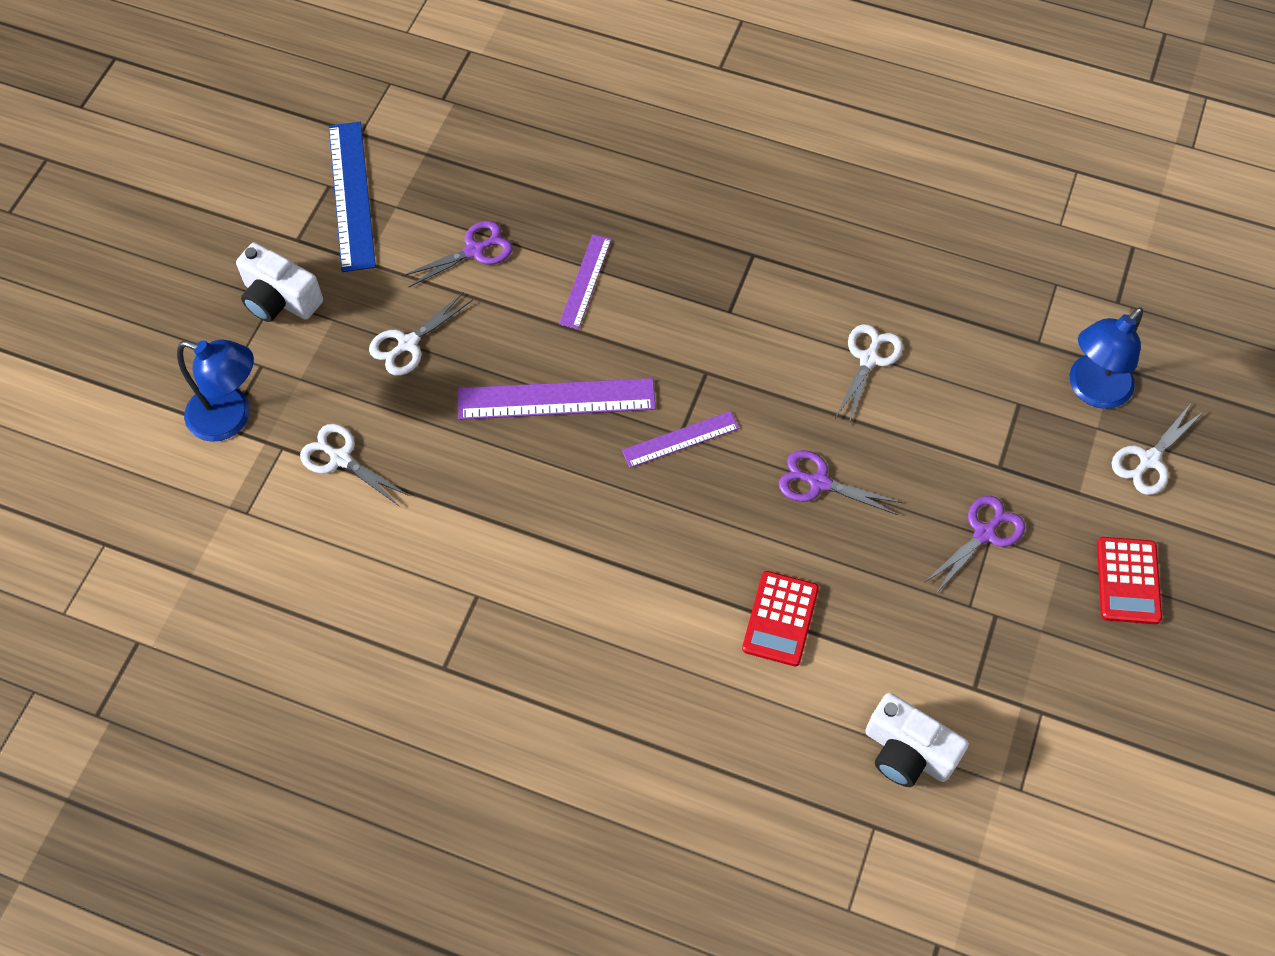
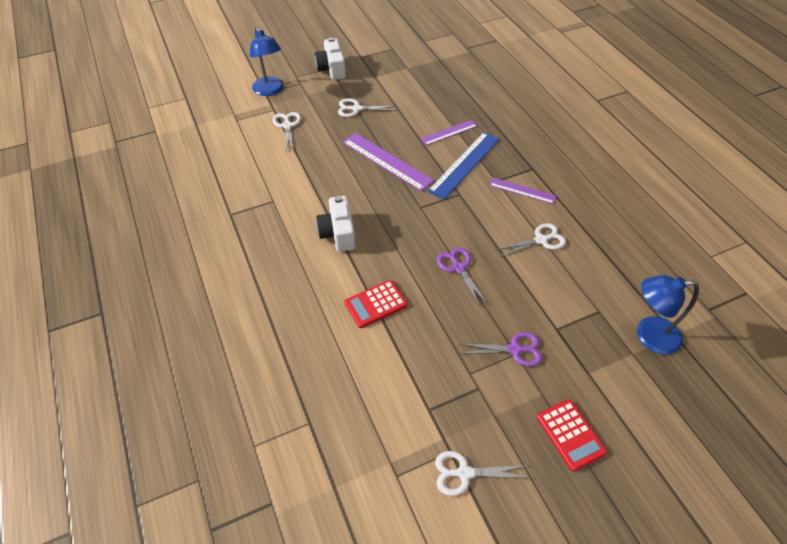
camera: 45 degrees right, 10 degrees down
blue ruler [329,122,376,272] -> blue ruler moved to [428,132,500,200]
purple scissors [402,221,513,287] -> none
purple ruler [622,411,739,468] -> purple ruler moved to [489,178,556,204]
white camera [865,693,969,787] -> white camera moved to [316,196,356,252]
red calculator [1097,537,1162,624] -> red calculator turned 75 degrees counterclockwise [537,399,607,471]
white scissors [1111,405,1204,495] -> white scissors moved to [435,451,528,496]

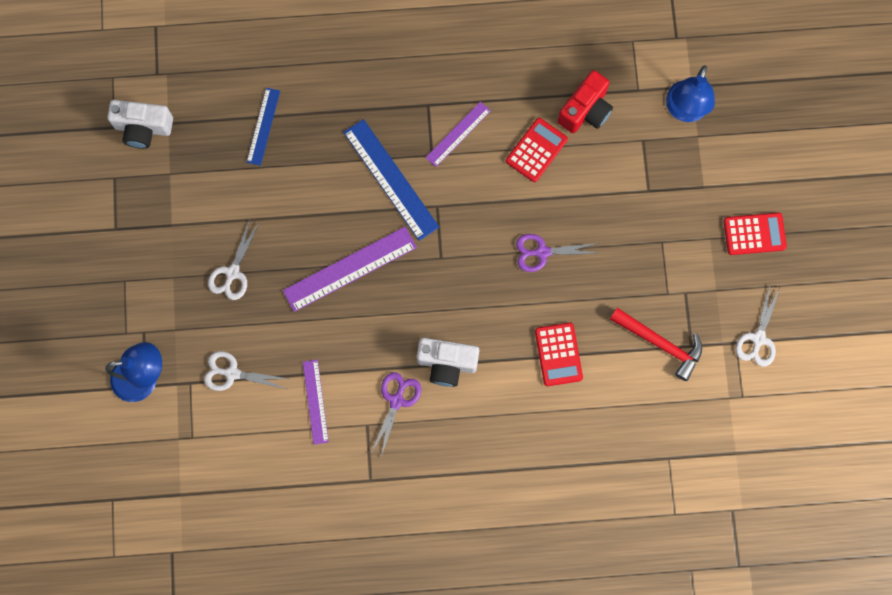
camera: 70 degrees left, 25 degrees up
white camera [315,37,346,80] -> white camera moved to [107,100,173,149]
purple ruler [421,120,477,145] -> purple ruler moved to [303,360,329,445]
purple scissors [459,332,542,367] -> purple scissors moved to [372,372,421,457]
white scissors [496,223,566,257] -> red calculator [506,118,568,182]
none -> blue ruler [247,88,280,166]
none -> red camera [558,70,613,133]
none -> red hammer [610,308,702,381]

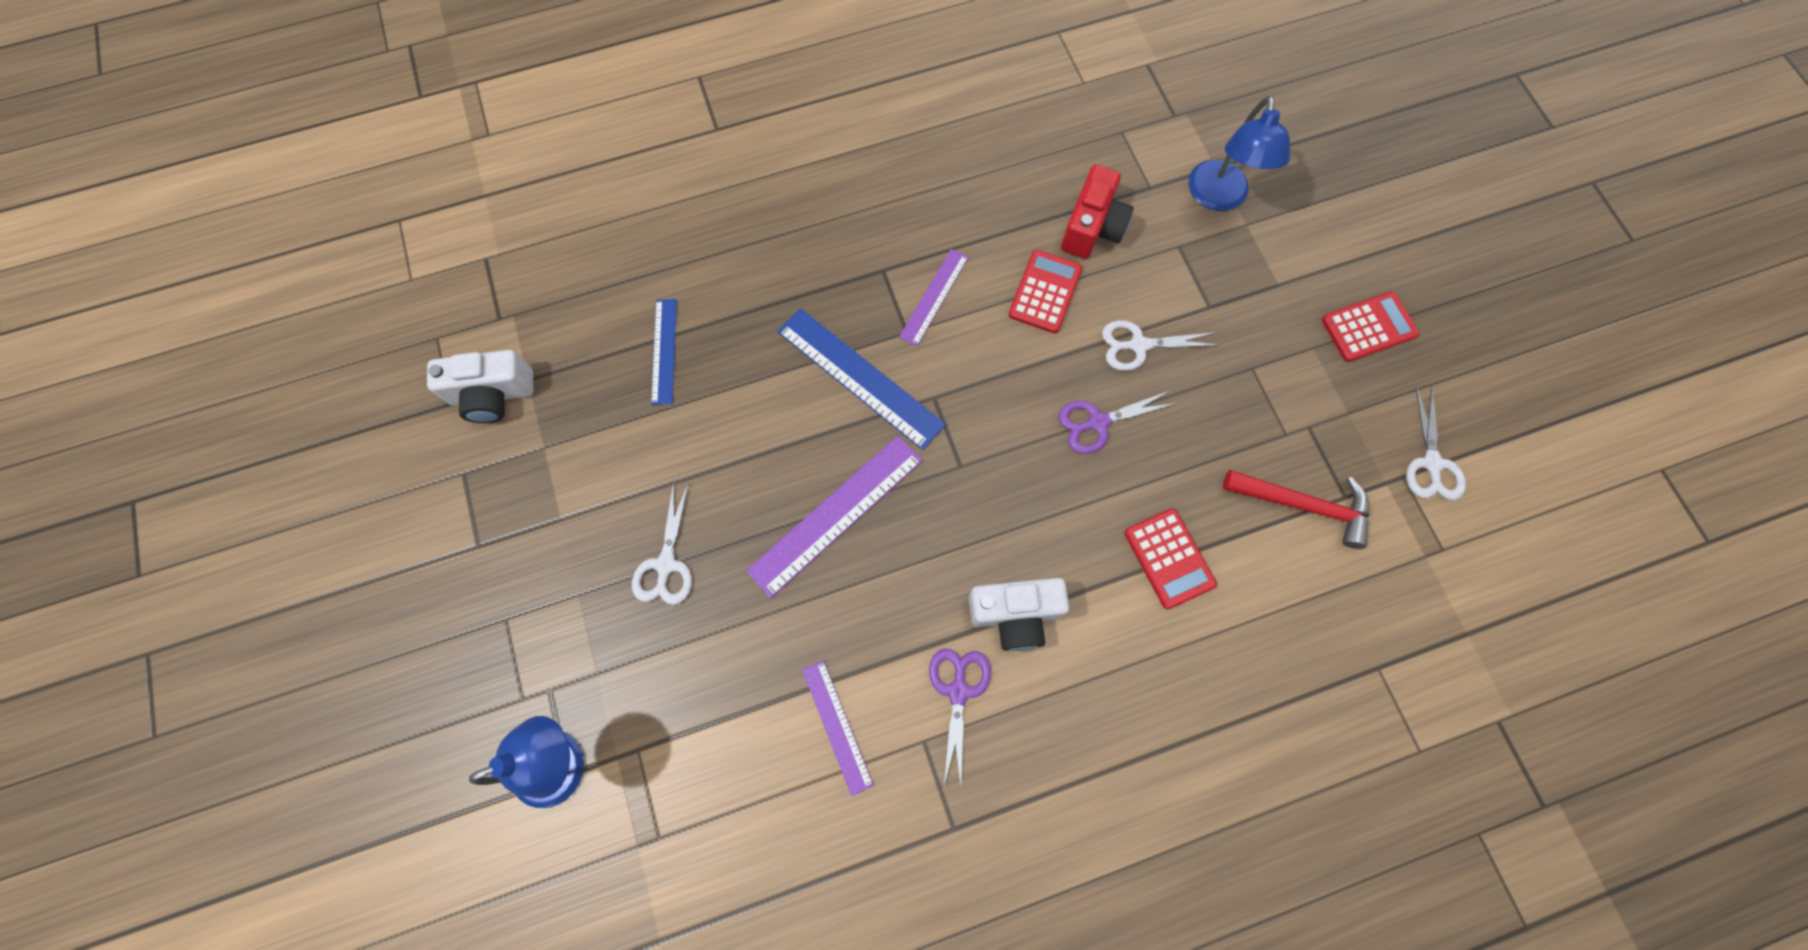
camera: 15 degrees left, 5 degrees down
white scissors [204,351,288,391] -> white scissors moved to [1102,320,1219,371]

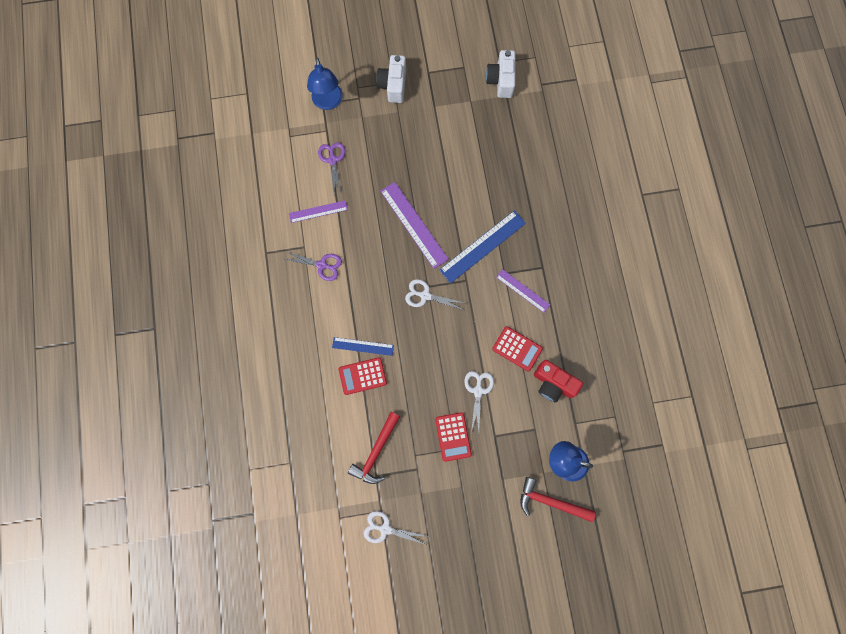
camera: 100 degrees right, 5 degrees up
white scissors [632,481,692,605] -> white scissors moved to [405,279,464,310]
blue ruler [651,299,677,405] -> blue ruler moved to [332,337,394,356]
white camera [969,578,1069,651] -> white camera moved to [376,55,406,103]
purple scissors [1059,391,1177,454] -> purple scissors moved to [318,142,345,196]
red calculator [1322,291,1419,362] -> red calculator moved to [435,412,472,462]
none -> red hammer [520,477,596,522]

